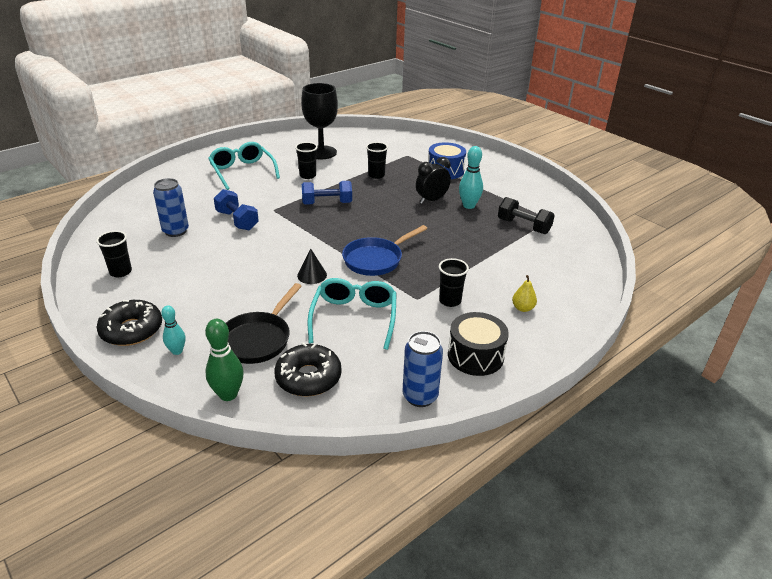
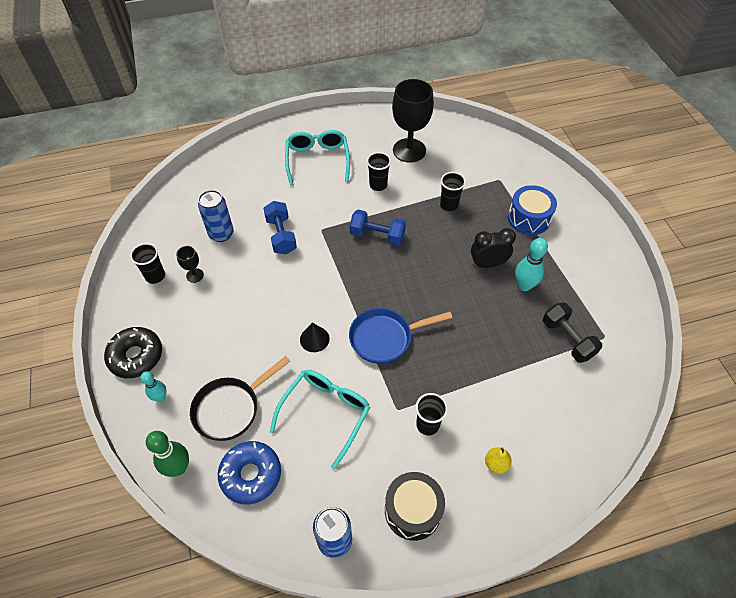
camera: 25 degrees right, 20 degrees up
black donut [275,342,342,397] -> blue donut [218,441,281,505]
none -> black goblet [176,246,204,283]

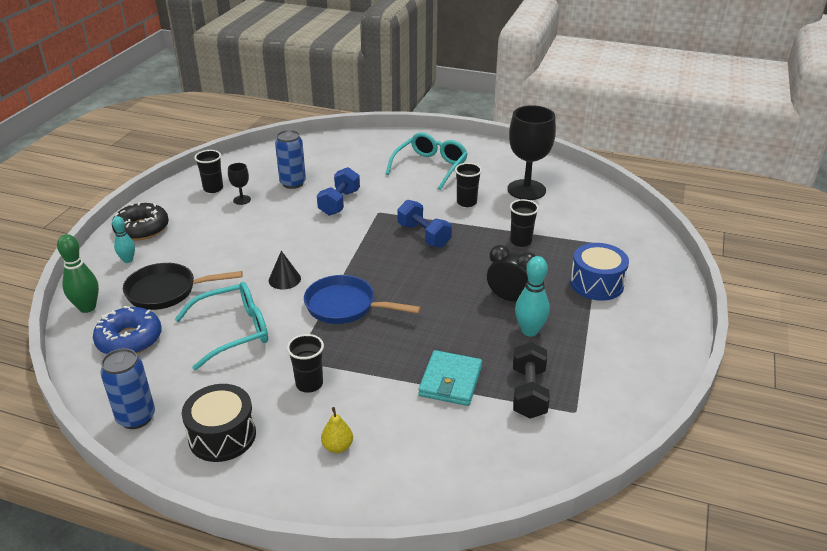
camera: 35 degrees right, 20 degrees down
none -> turquoise wallet [418,350,482,406]

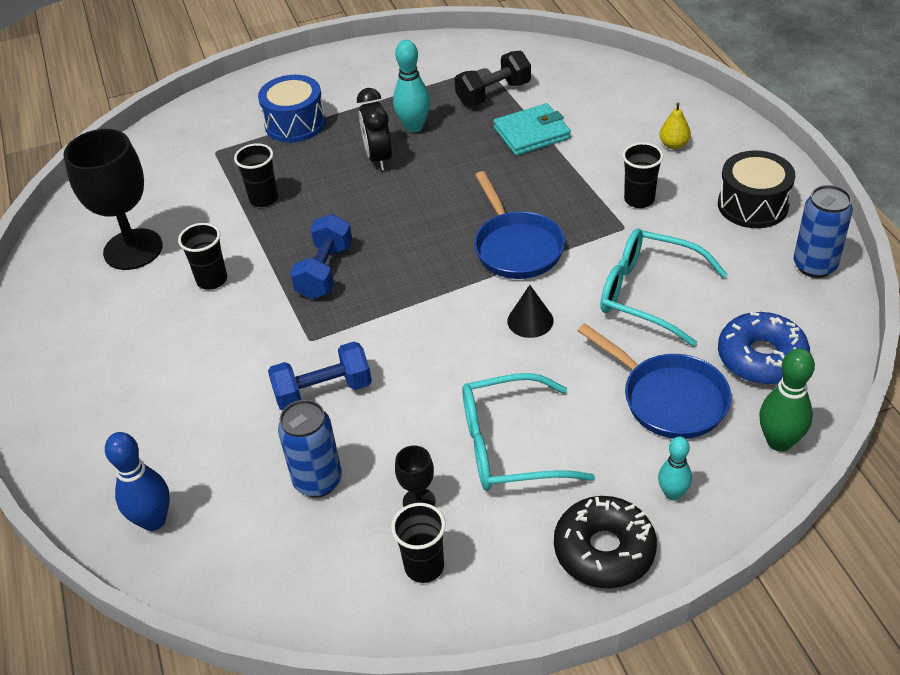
camera: 125 degrees left, 10 degrees up
black pan [123,263,243,310] -> blue pan [577,324,731,439]
turquoise glasses [386,132,468,190] -> turquoise glasses moved to [462,373,595,491]
none -> blue bowling pin [105,432,170,531]

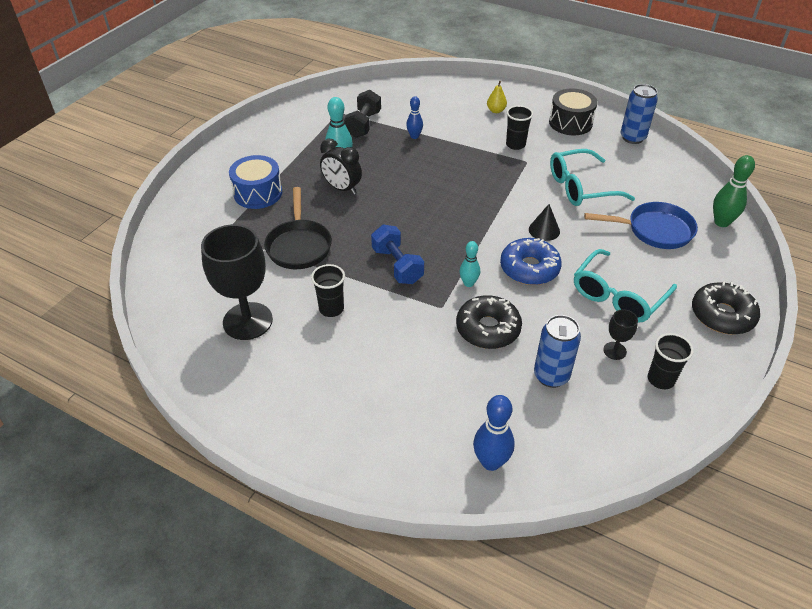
camera: 45 degrees left, 0 degrees up
black cup [234,143,278,207] -> black pan [264,187,332,269]
blue dumbbell [268,341,372,411] -> black donut [456,295,522,349]
blue pan [474,171,565,279] -> none
turquoise wallet [493,103,571,156] -> blue bowling pin [406,96,423,139]
turquoise bowling pin [658,436,692,500] -> turquoise bowling pin moved to [459,241,480,287]
blue donut [718,312,810,384] -> blue donut moved to [500,238,562,285]

